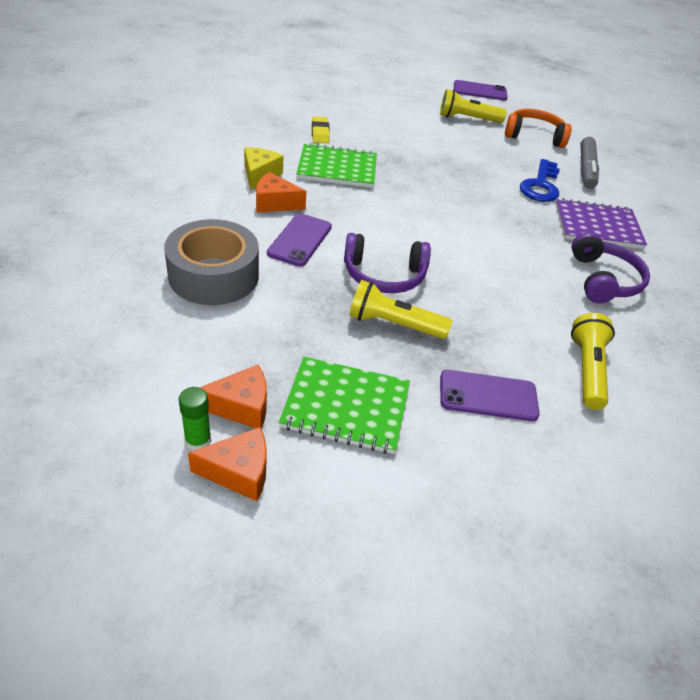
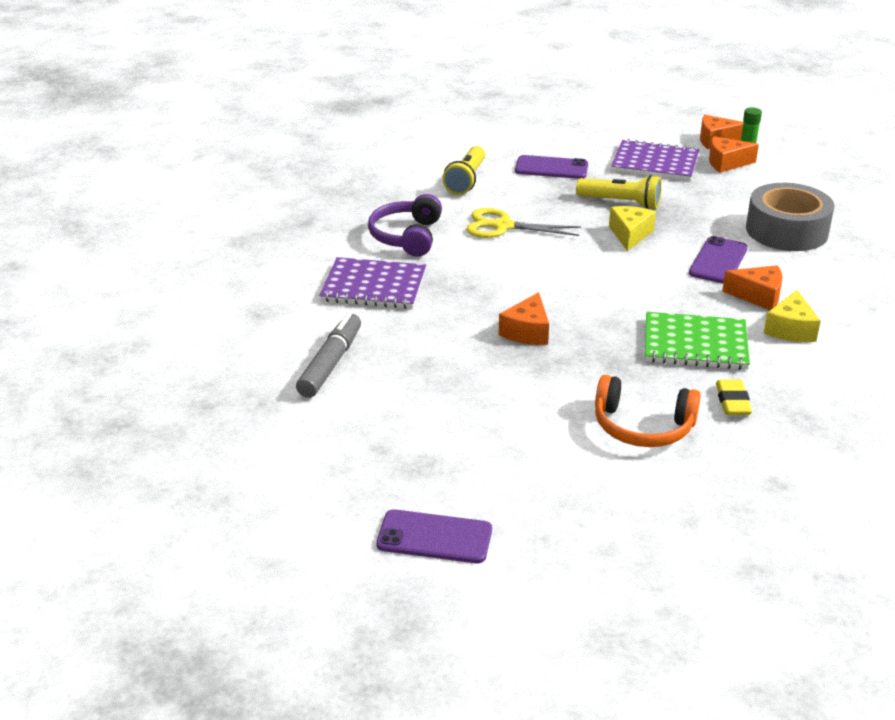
camera: 170 degrees left, 10 degrees down
green notebook [279,357,410,454] -> purple notebook [611,139,699,181]
purple headphones [344,233,431,293] -> yellow cheese [609,206,656,251]
yellow flashlight [440,89,507,123] -> none
orange headphones [505,109,572,148] -> orange headphones moved to [595,375,701,447]
blue key [520,159,560,202] -> none
none -> yellow scissors [466,208,581,238]
none -> orange cheese [499,292,549,345]

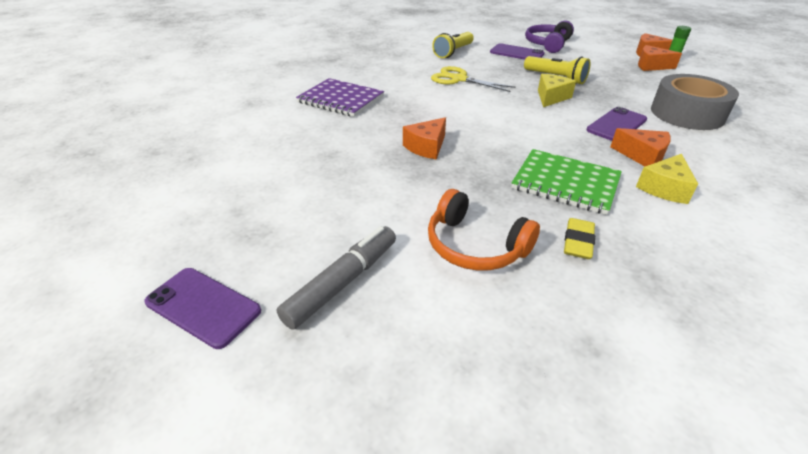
camera: 20 degrees right, 5 degrees up
grey marker [296,313,361,398] -> grey marker moved to [277,226,396,330]
purple headphones [368,194,442,257] -> purple headphones moved to [525,21,574,53]
purple notebook [611,139,699,181] -> none

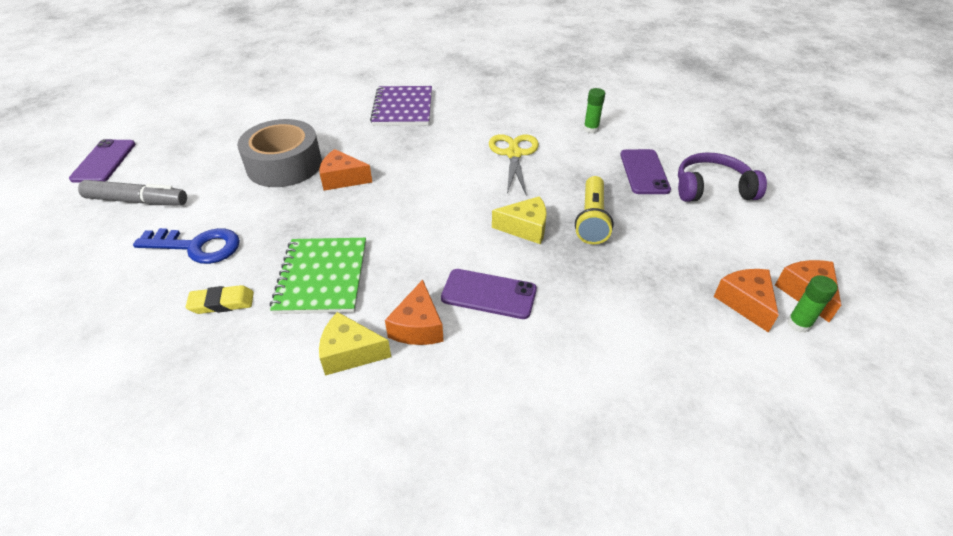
camera: 60 degrees right, 5 degrees up
orange headphones [428,189,540,271] -> blue key [133,228,240,264]
yellow flashlight [432,32,474,58] -> green glue stick [583,88,605,133]
grey tape [651,74,739,130] -> grey tape moved to [237,119,322,187]

